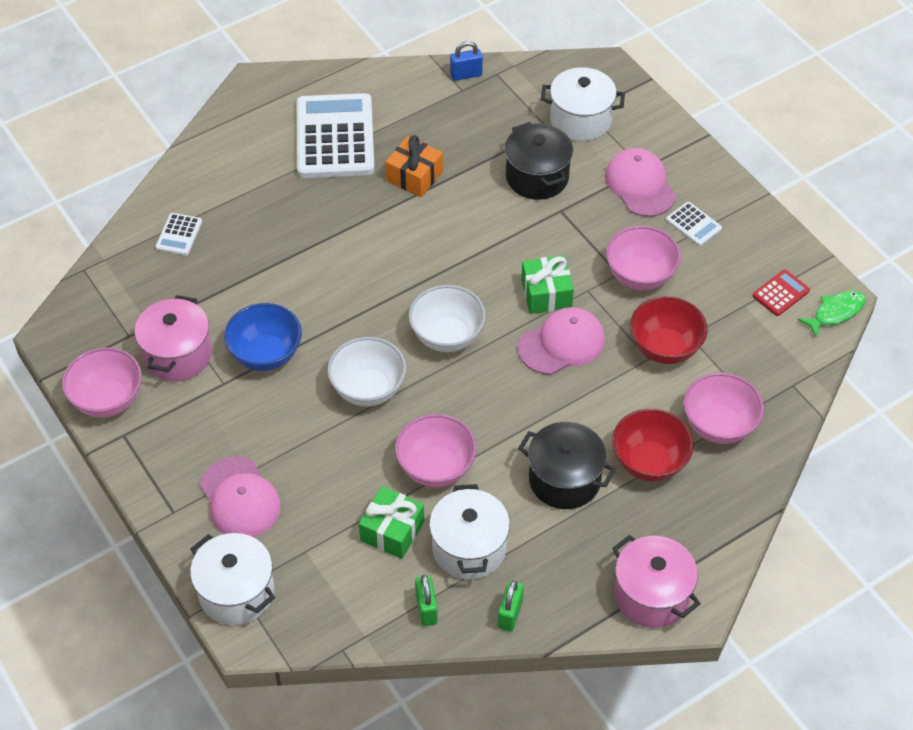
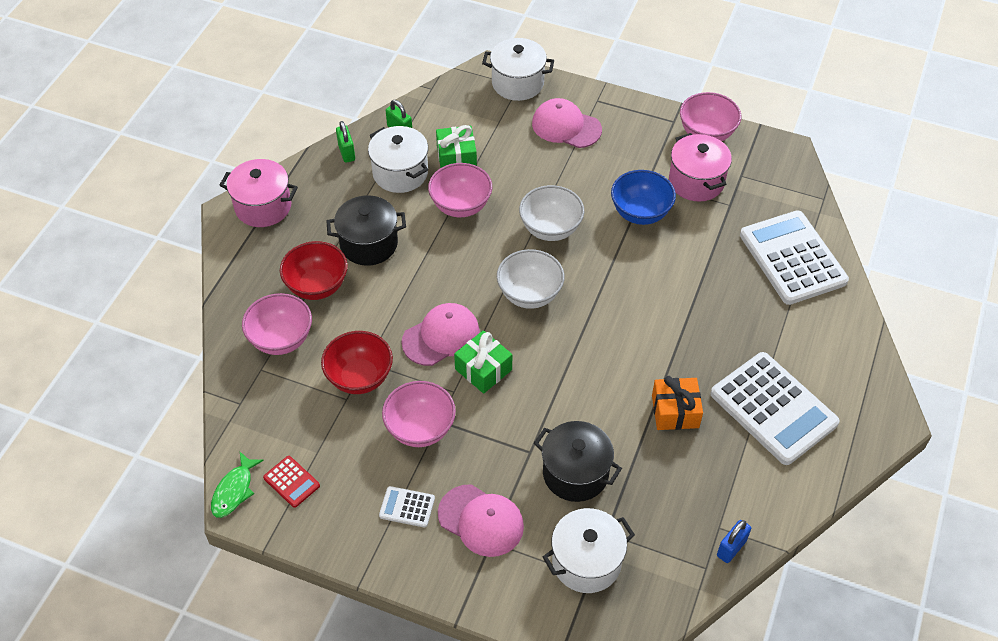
camera: 145 degrees right, 0 degrees up
white calculator [155,213,202,256] -> white calculator [740,210,849,305], size x2.31
pink cap [518,307,605,375] -> pink cap turned 150 degrees counterclockwise [401,303,480,366]
red calculator [753,270,810,316] -> red calculator turned 60 degrees counterclockwise [263,456,320,508]

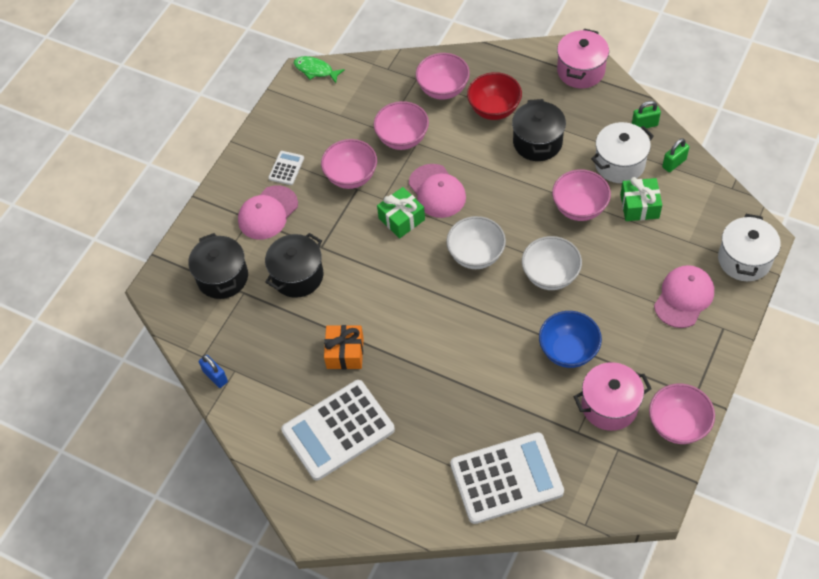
camera: 100 degrees right, 5 degrees up
red calculator [263,456,320,508] -> none
red bowl [321,331,393,394] -> pink bowl [374,101,429,150]
white pot [543,508,635,593] -> black pot [188,233,248,299]

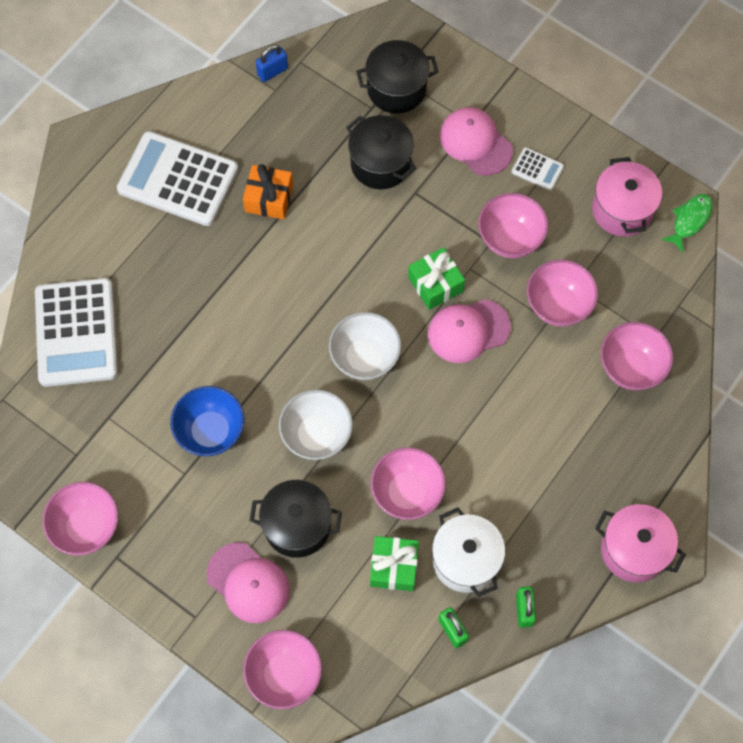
camera: 95 degrees right, 10 degrees up
white calculator [281,380,395,480] -> white calculator turned 45 degrees counterclockwise [117,131,238,226]
red bowl [467,72,522,120] -> none
black pot [512,99,566,161] -> black pot moved to [249,480,342,558]
pink pot [573,362,652,431] -> pink pot moved to [592,157,662,236]
white pot [718,214,781,281] -> pink bowl [243,630,322,709]

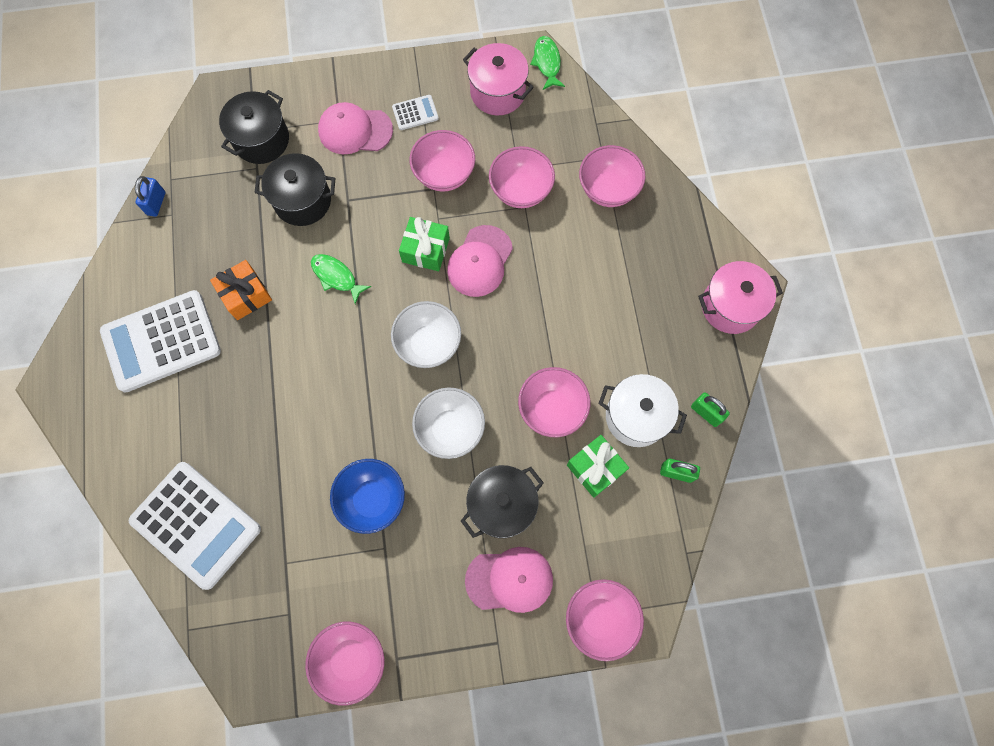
camera: 45 degrees left, 5 degrees up
none -> green fish [311,254,371,304]

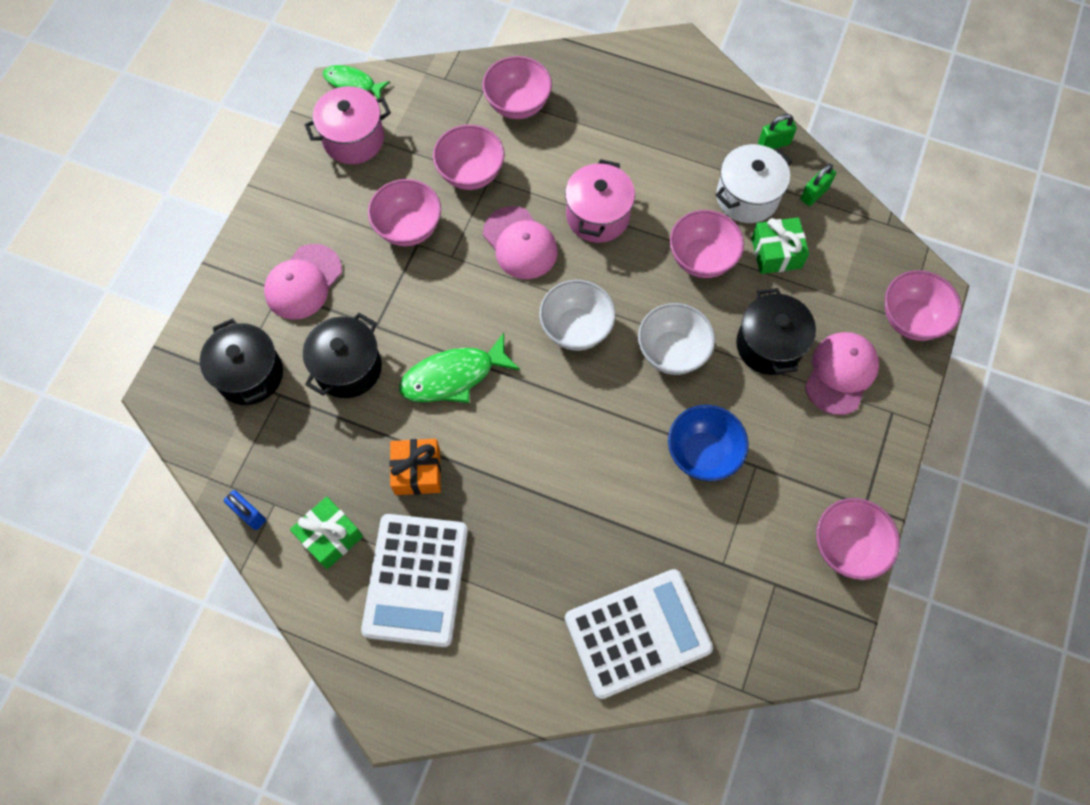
camera: 60 degrees left, 5 degrees down
green fish [311,254,371,304] -> green fish [399,333,520,403], size x1.57
white calculator [392,95,439,130] -> none
green gift [399,217,450,271] -> green gift moved to [290,497,363,569]
pink pot [698,261,783,334] -> pink pot moved to [565,159,635,243]

